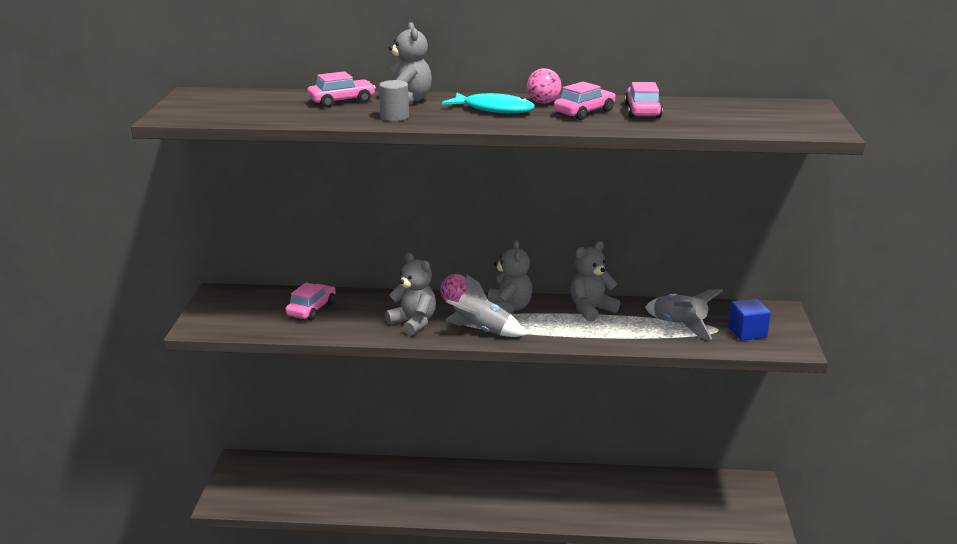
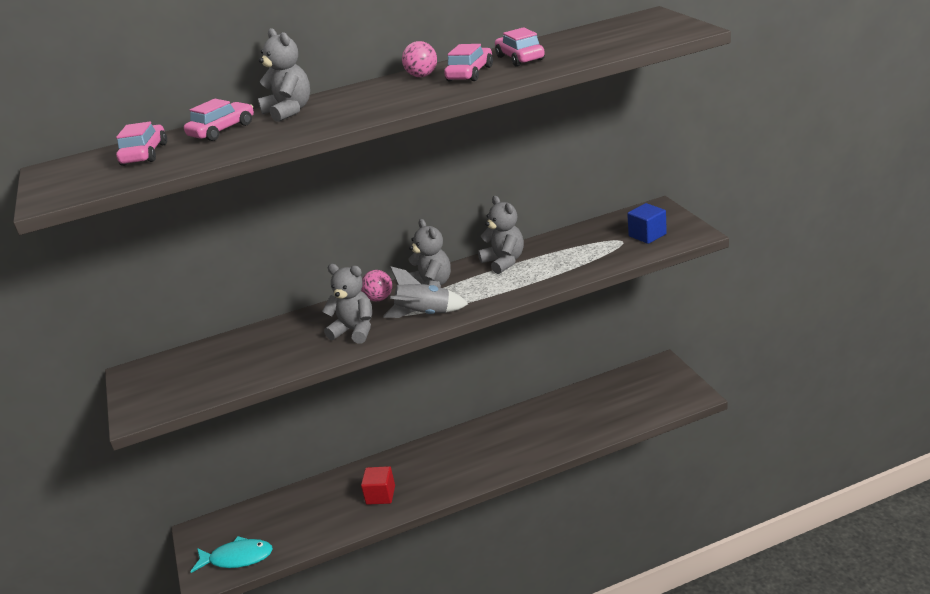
camera: 20 degrees left, 5 degrees up
pink car [286,282,336,320] -> pink car moved to [116,122,167,166]
grey cylinder [379,80,409,121] -> none
turquoise fish [442,93,535,113] -> turquoise fish moved to [191,536,273,573]
grey teddy bear [570,241,620,322] -> grey teddy bear turned 120 degrees clockwise [478,196,524,274]
grey rocket [645,289,723,339] -> none
none -> red cube [361,466,395,505]

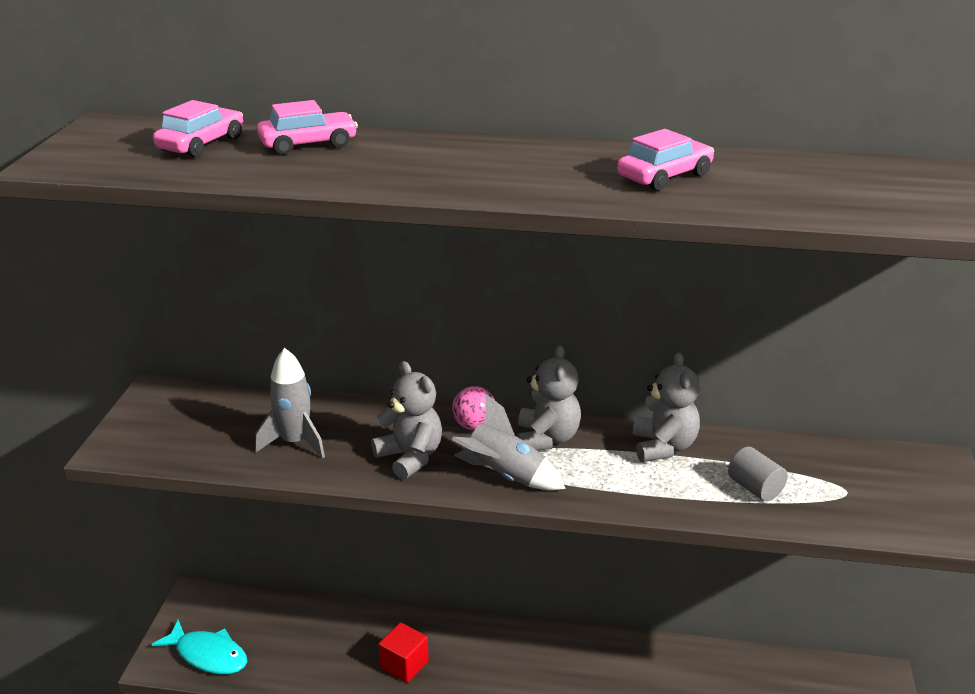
camera: 25 degrees right, 0 degrees up
grey teddy bear [258,28,310,122] -> none
pink ball [402,41,437,77] -> none
pink car [495,27,545,67] -> none
blue cube [627,203,667,244] -> none
none -> grey rocket [255,348,325,458]
none -> grey cylinder [728,447,788,501]

